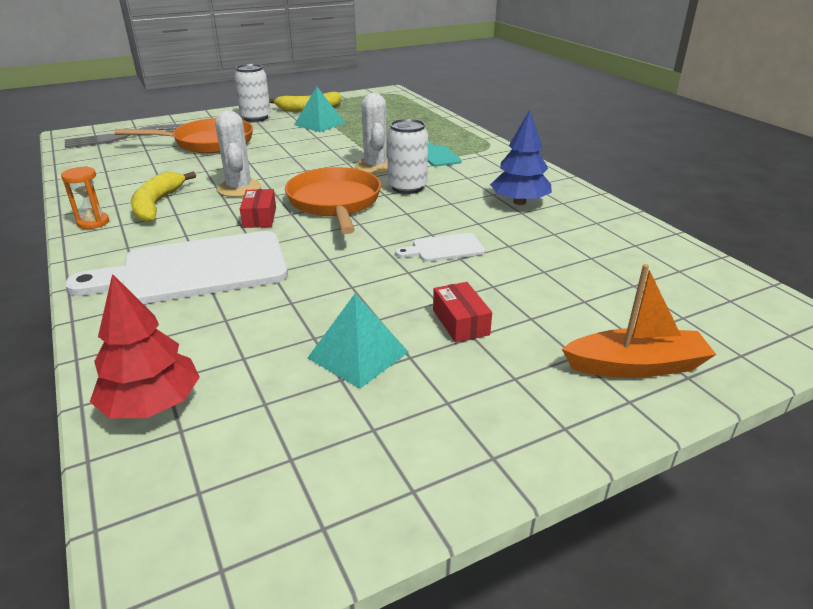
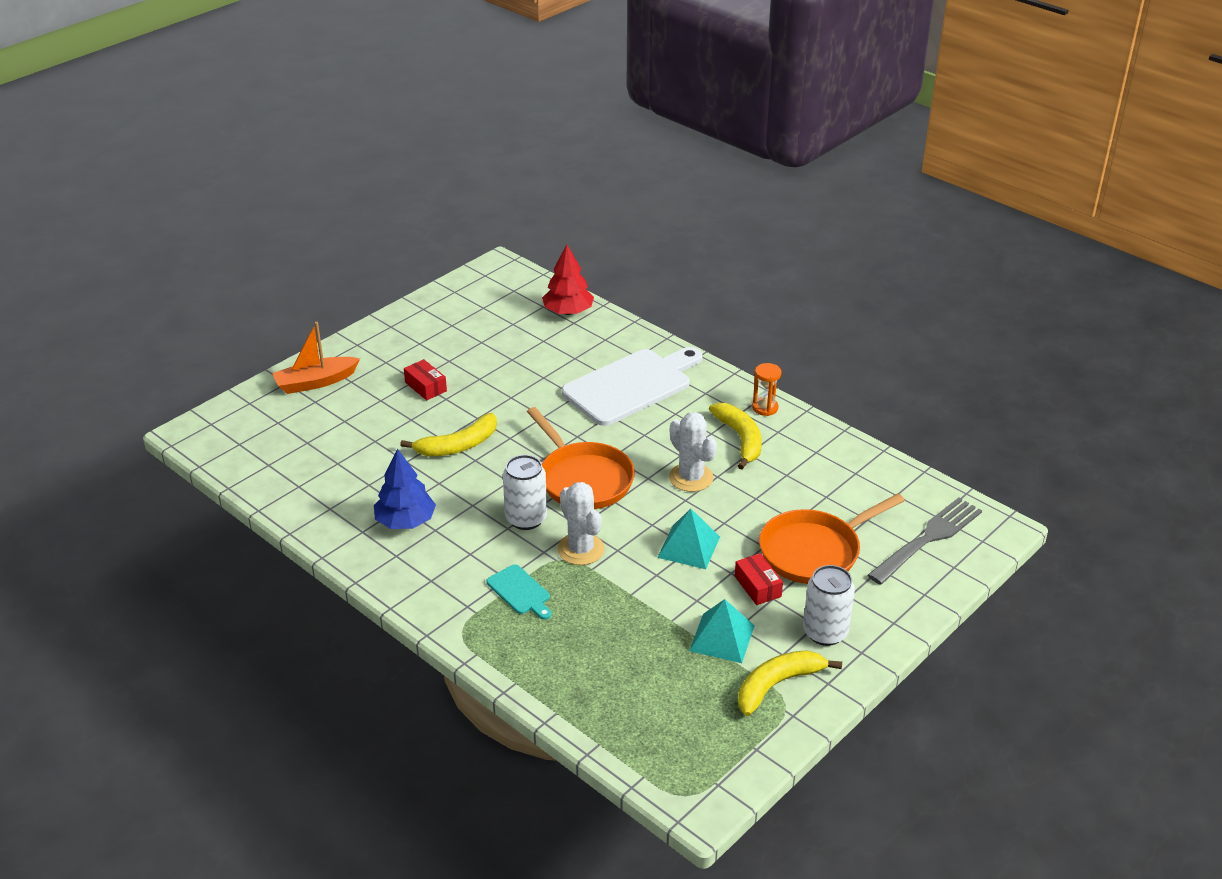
camera: 160 degrees right, 5 degrees up
red box [240,189,276,228] -> red box moved to [735,553,783,605]
turquoise pyramid [308,294,409,389] -> turquoise pyramid moved to [657,509,720,569]
white cutting board [396,233,485,262] -> yellow banana [400,413,497,457]

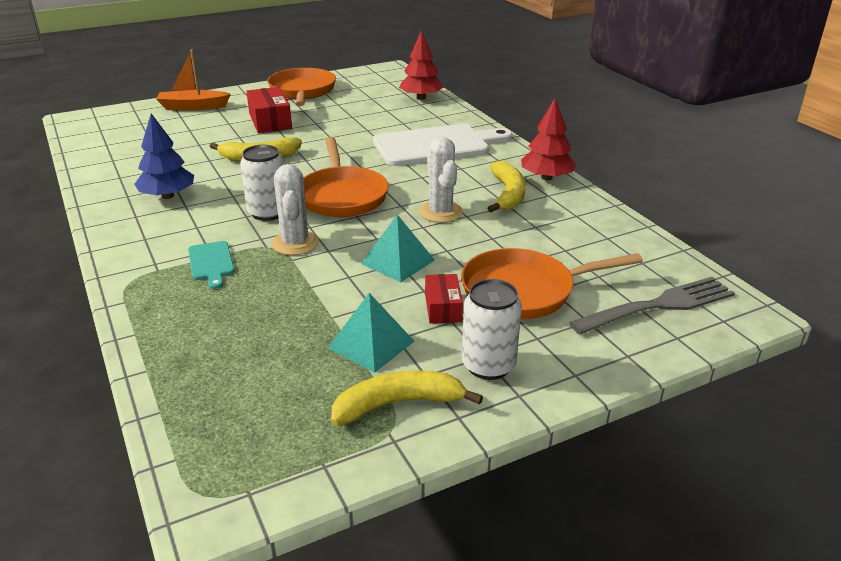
camera: 20 degrees right, 5 degrees down
red box [404,359,447,400] -> red box [246,87,292,133], size x1.61
orange hourglass [752,363,782,416] -> red tree [521,98,576,180]
none -> orange pan [267,68,336,106]

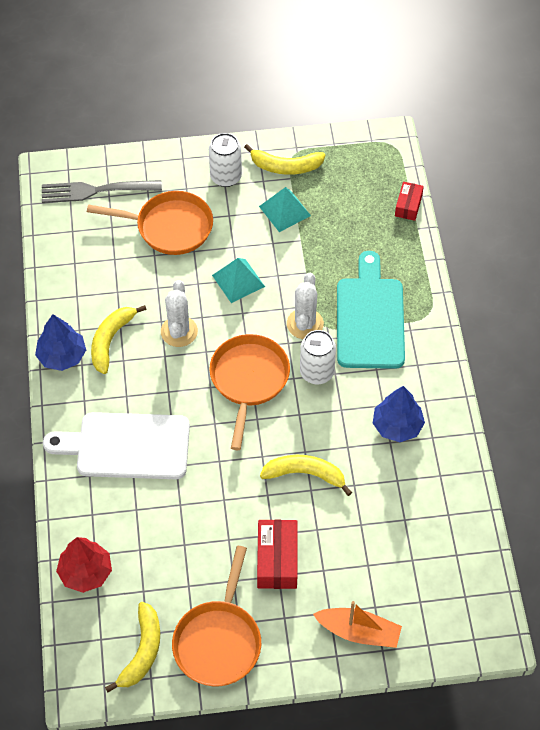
camera: 160 degrees left, 25 degrees up
turquoise cutting board [188,241,235,289] -> turquoise cutting board [337,251,405,369], size x2.21
red box [425,274,463,324] -> red box moved to [395,182,424,221]
red tree [521,98,576,180] -> blue tree [35,314,86,371]
none -> yellow banana [105,602,160,692]

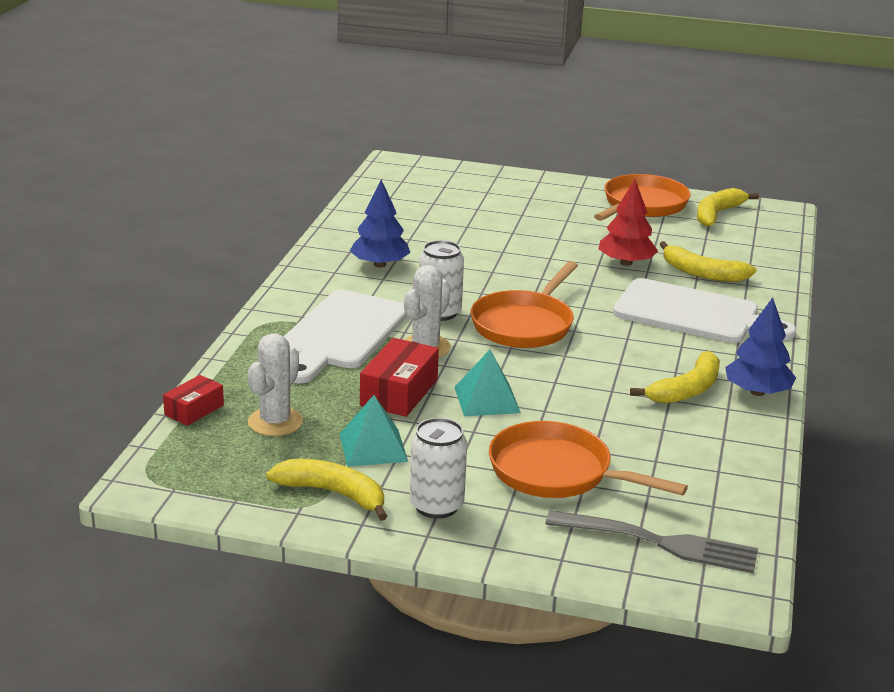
camera: 160 degrees left, 30 degrees down
red tree [56,537,112,593] -> red tree moved to [599,180,658,266]
white cactus [161,280,198,347] -> white cactus moved to [248,333,303,436]
red box [257,520,298,589] -> red box moved to [360,338,439,417]
yellow banana [260,455,352,496] -> yellow banana moved to [660,241,756,282]
orange boat [313,601,402,648] -> none
turquoise cutting board [337,251,405,369] -> white cutting board [283,290,407,383]

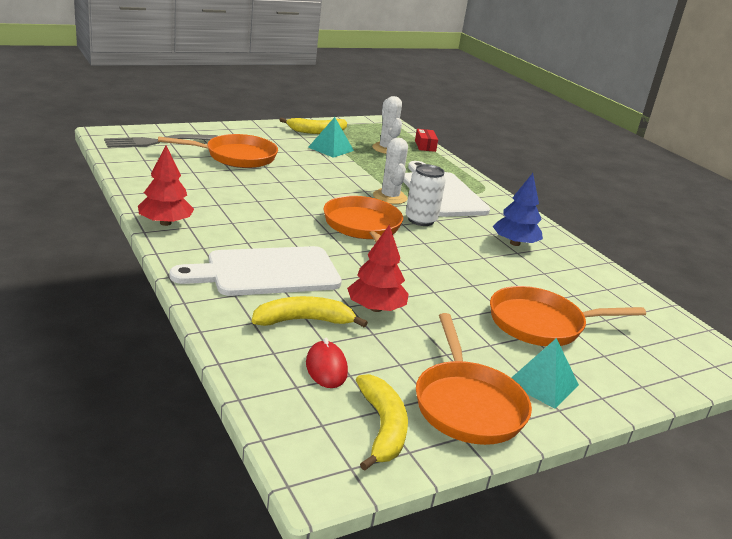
camera: 135 degrees right, 0 degrees up
red box [360,338,439,417] -> none
white can [410,418,467,519] -> none
turquoise pyramid [454,350,521,416] -> turquoise pyramid moved to [511,338,579,409]
yellow banana [630,351,720,404] -> none
blue tree [725,298,796,396] -> red tree [138,145,194,226]
none -> red mouse [306,338,348,388]
none -> orange pan [490,286,646,346]

